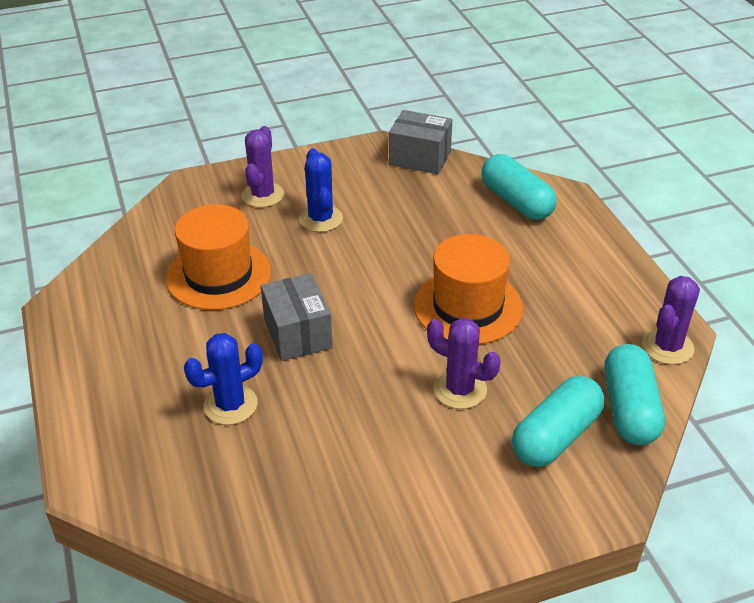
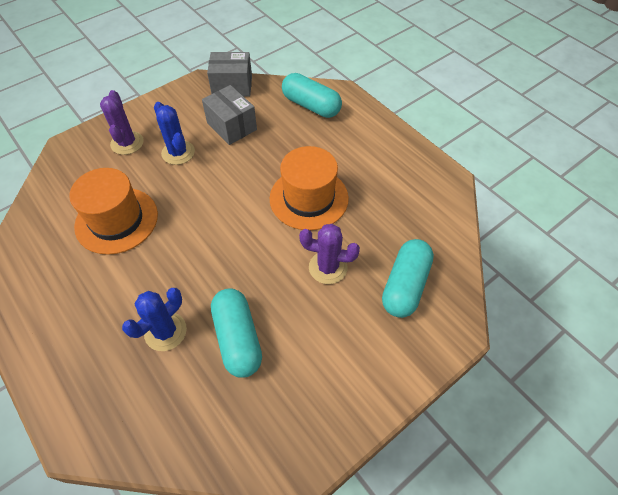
camera: 20 degrees left, 15 degrees up
grey box [261,273,333,361] -> grey box moved to [202,85,257,145]
turquoise capsule [604,344,665,445] -> turquoise capsule moved to [211,288,262,378]
purple cactus [642,276,700,364] -> none

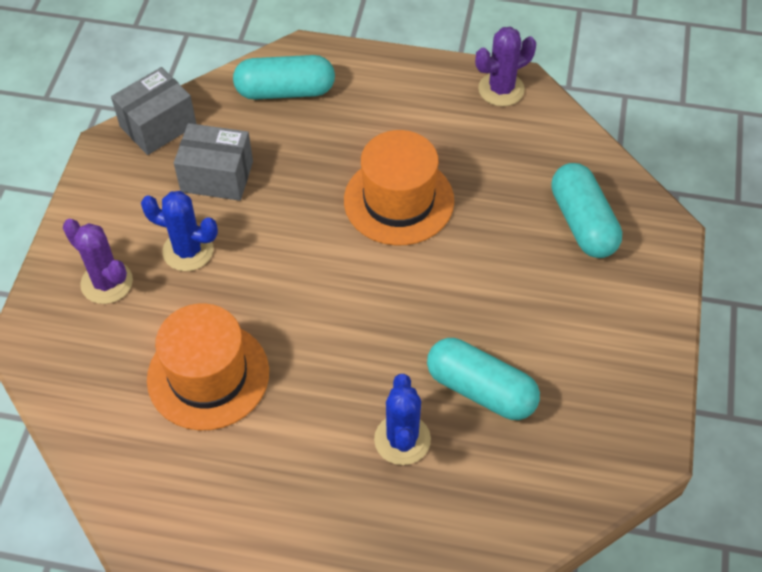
camera: 40 degrees left, 0 degrees up
purple cactus [299,224,360,284] -> purple cactus moved to [475,27,536,106]

